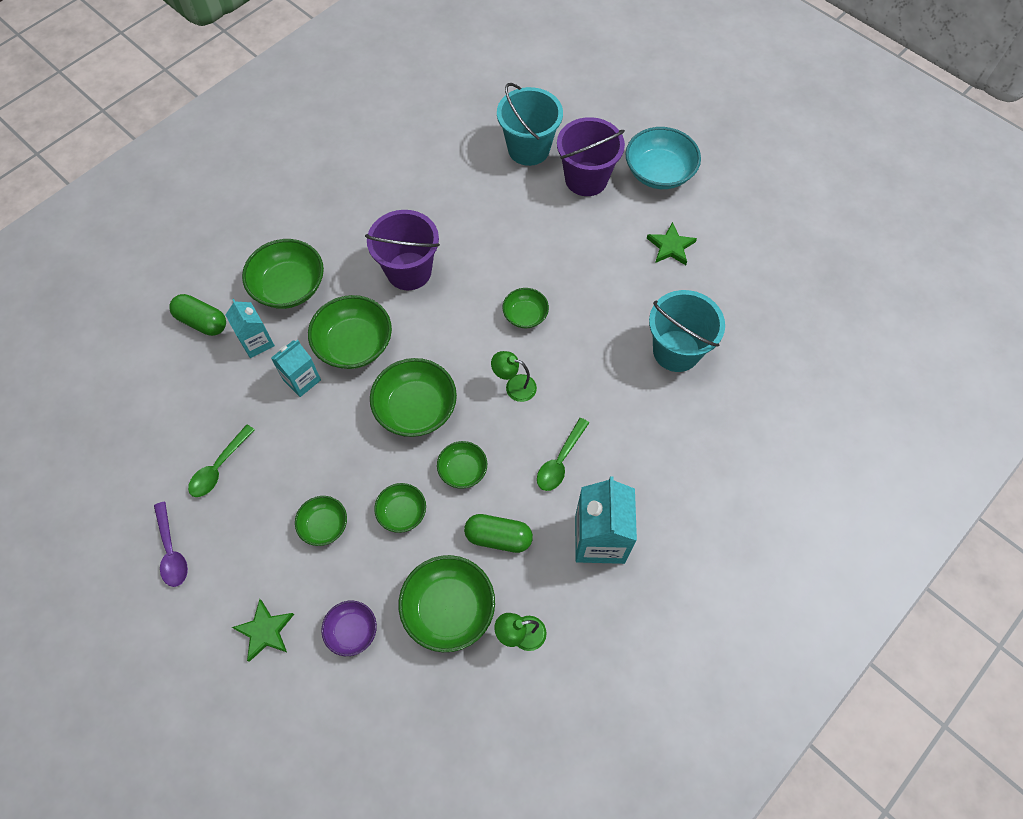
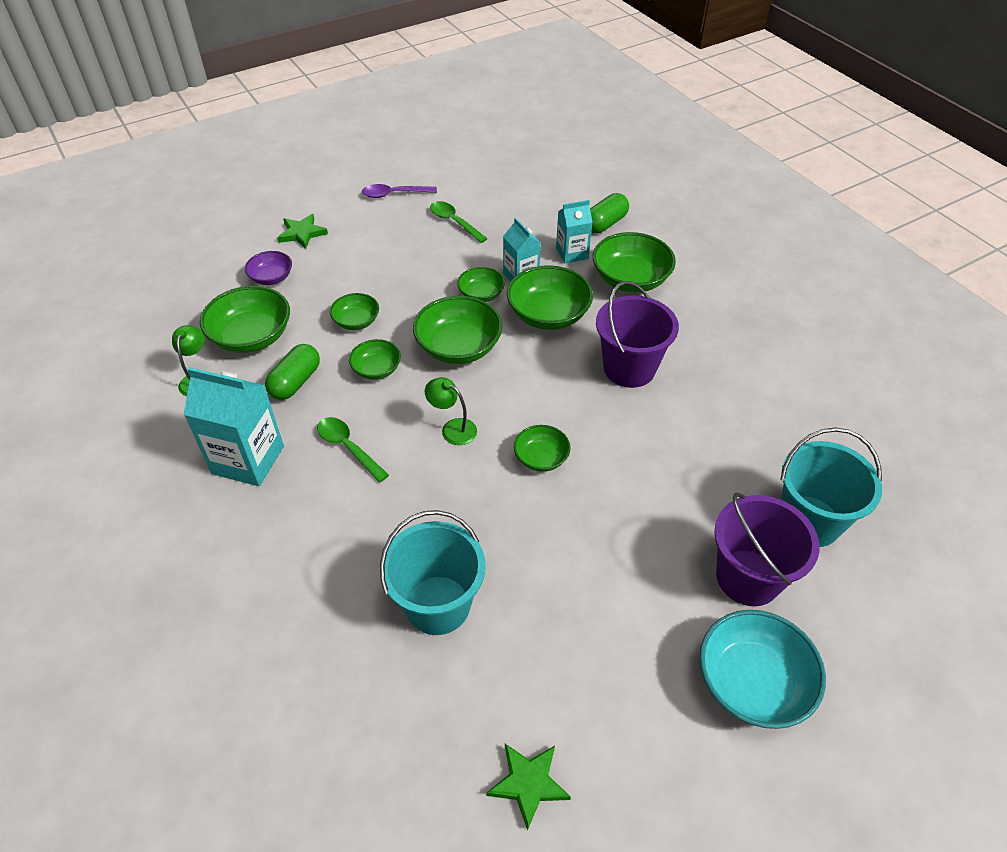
camera: 105 degrees right, 15 degrees down
green bowl [295,496,347,546] -> green bowl moved to [457,267,505,302]
green lamp [491,351,537,402] -> green lamp turned 90 degrees counterclockwise [425,377,477,445]
green star [647,222,697,265] -> green star moved to [486,744,571,831]

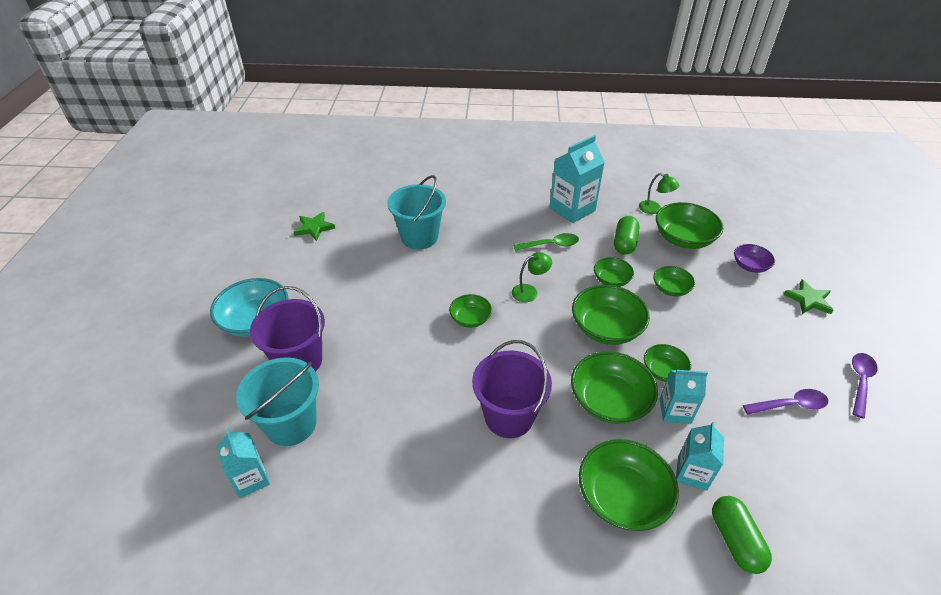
camera: 125 degrees right, 5 degrees down
green capsule [265,344,320,400] -> green capsule turned 45 degrees clockwise [614,216,639,255]
green spoon [430,201,488,243] -> purple spoon [743,389,828,414]
none -> turquoise carton [217,429,270,498]

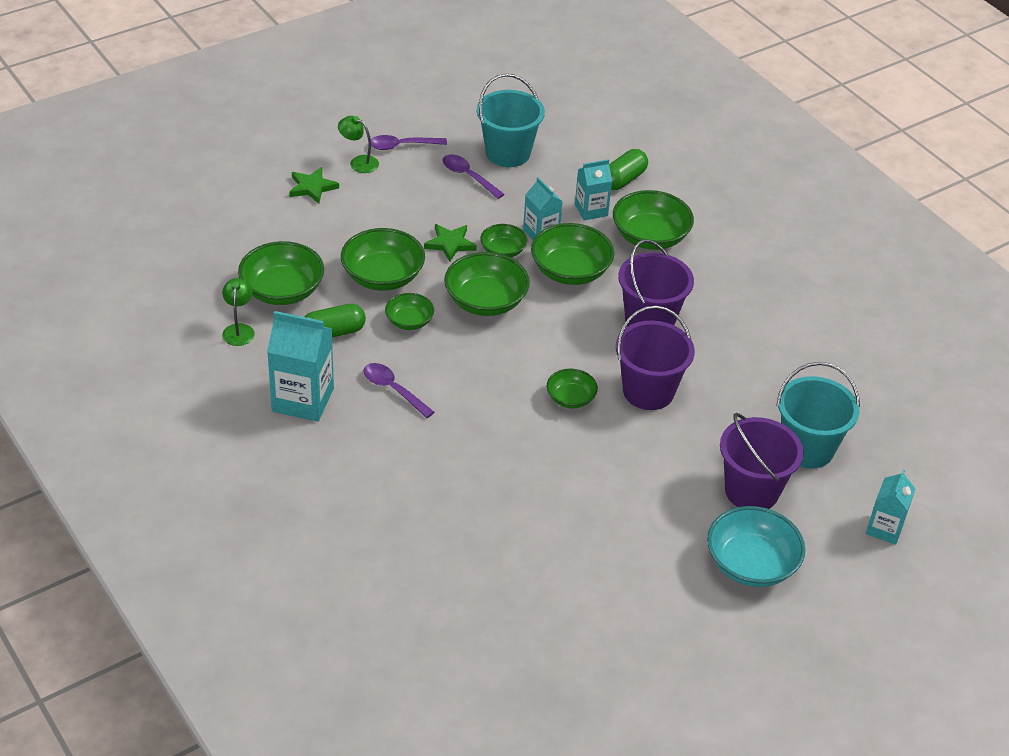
camera: 130 degrees left, 0 degrees up
turquoise carton [217,429,270,498] -> turquoise carton moved to [866,470,916,545]
green star [294,212,335,241] -> green star moved to [424,224,477,262]
turquoise bucket [387,175,446,249] -> turquoise bucket moved to [477,74,545,167]
green lamp [512,252,552,302] -> green lamp moved to [338,116,379,173]
green spoon [513,233,579,251] -> purple spoon [363,363,435,418]
green bowl [653,266,695,297] -> green bowl [341,228,425,291], size x1.75
purple bowl [734,244,775,273] -> none
none -> purple bucket [616,306,695,410]

